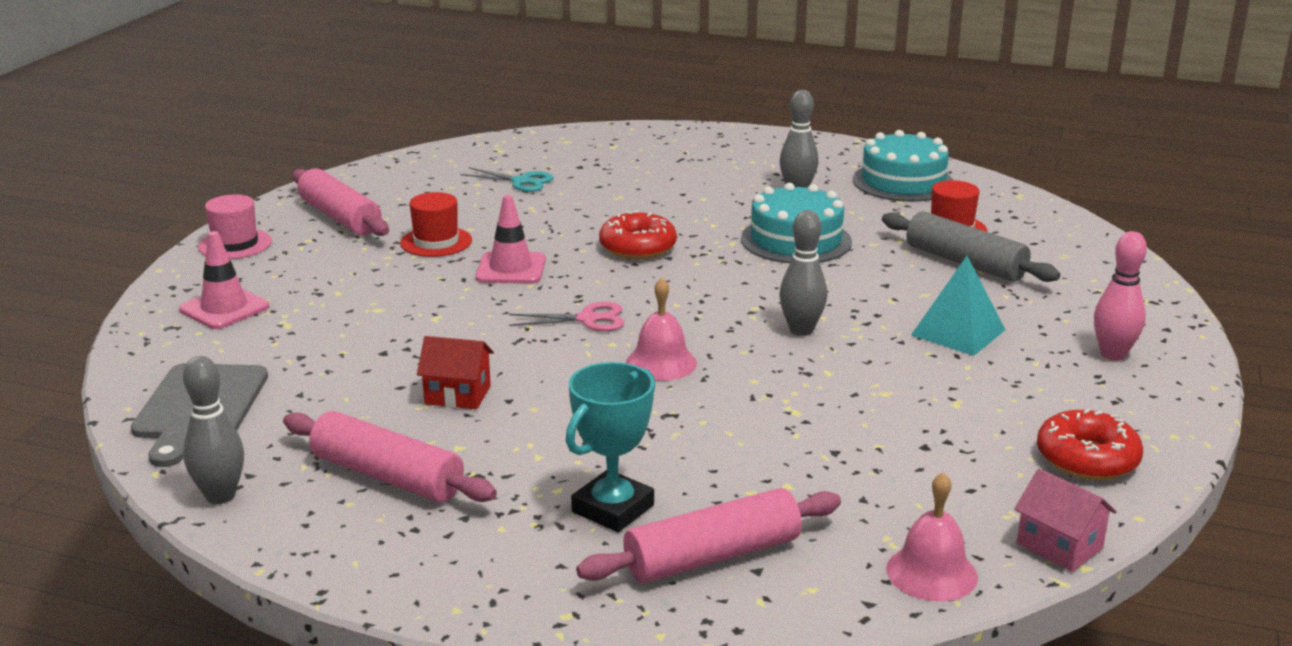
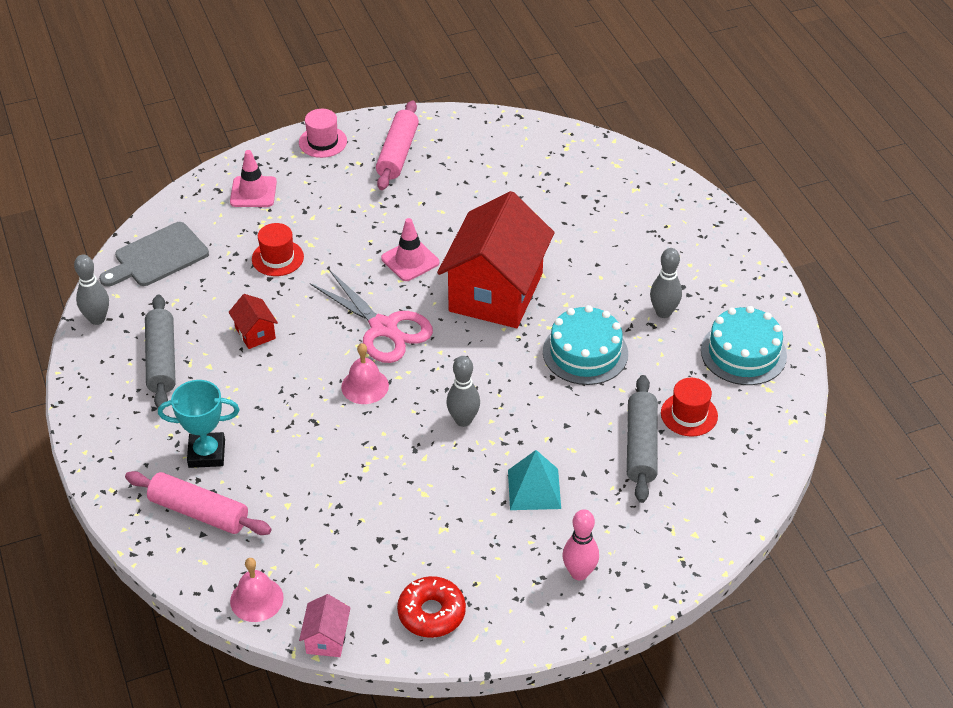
camera: 50 degrees right, 20 degrees up
pink rolling pin [283,411,497,502] -> grey rolling pin [145,294,176,410]
red hat [400,192,472,257] -> red hat moved to [252,223,304,276]
turquoise scissors [461,167,553,192] -> none
pink scissors [509,302,624,331] -> pink scissors [310,270,433,363], size x1.84
red donut [599,211,677,259] -> red house [437,191,555,328]

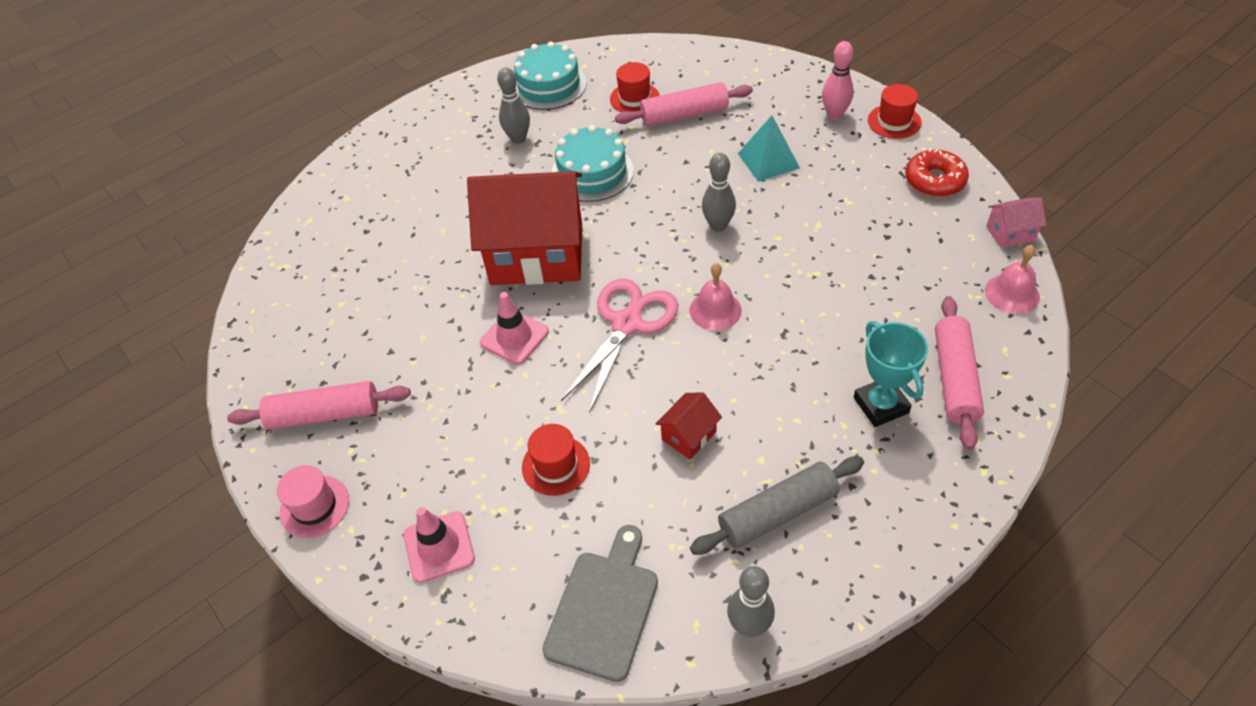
camera: 105 degrees left, 5 degrees up
grey cutting board [99,222,209,287] -> grey cutting board turned 105 degrees counterclockwise [542,525,658,682]
grey rolling pin [627,375,658,503] -> pink rolling pin [615,82,753,127]
none -> red hat [868,84,922,139]

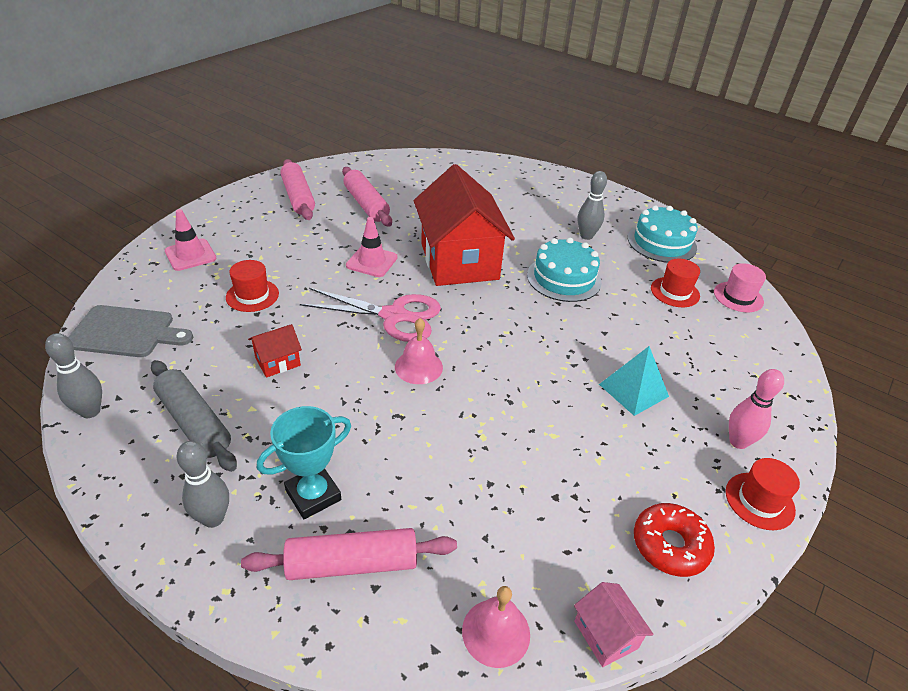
camera: 70 degrees right, 10 degrees down
pink hat [277,465,349,538] -> pink hat moved to [714,263,766,312]
pink rolling pin [615,82,753,127] -> pink rolling pin moved to [342,167,392,227]
red house [655,392,722,459] -> red house turned 60 degrees counterclockwise [248,324,302,378]
grey bowling pin [702,153,736,232] -> grey bowling pin moved to [176,441,229,528]

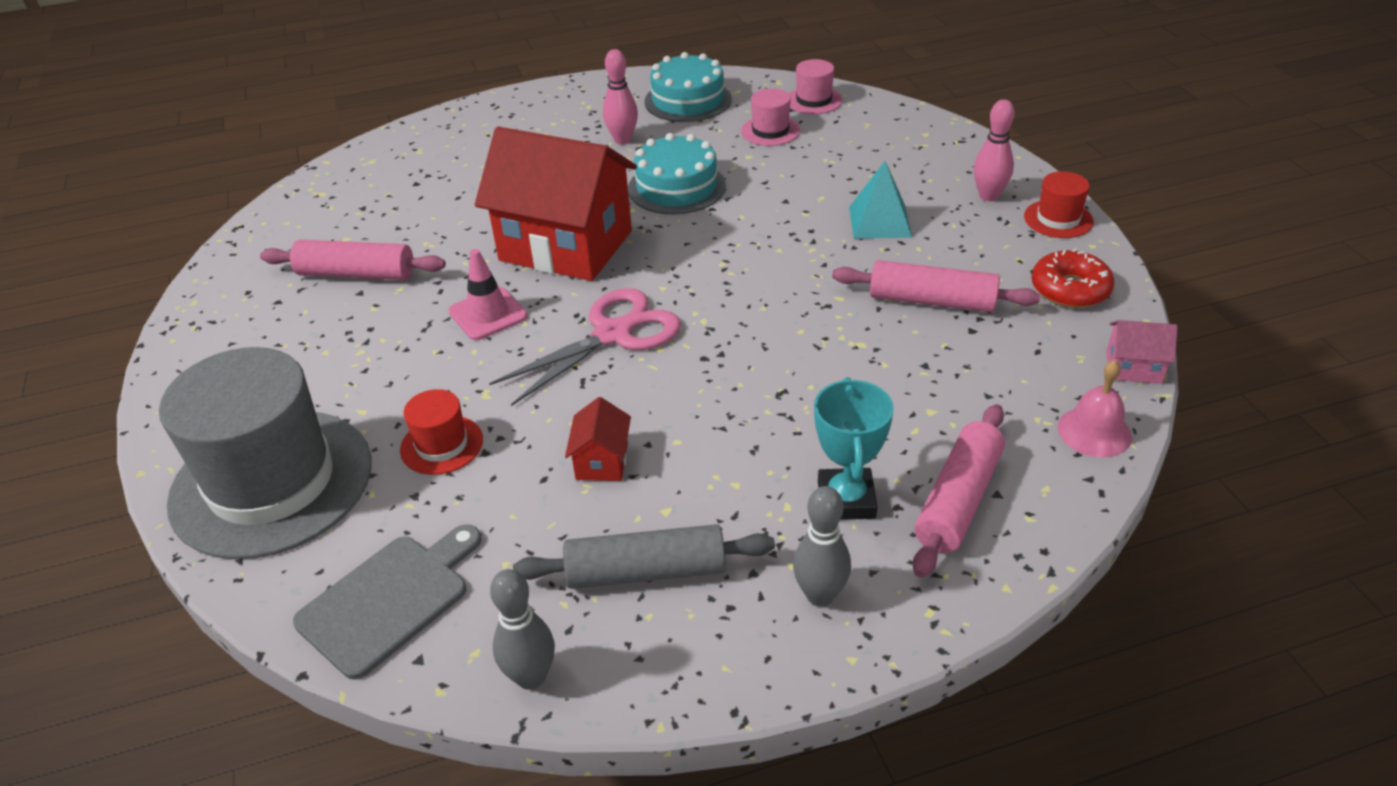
camera: 50 degrees left, 0 degrees up
pink traffic cone [165,209,217,271] -> grey hat [159,347,371,559]
pink rolling pin [280,159,315,220] -> pink rolling pin moved to [832,260,1040,312]
pink bell [395,318,443,384] -> none
grey bowling pin [578,171,607,240] -> pink bowling pin [603,49,638,144]
red hat [651,259,700,307] -> pink hat [741,88,800,146]

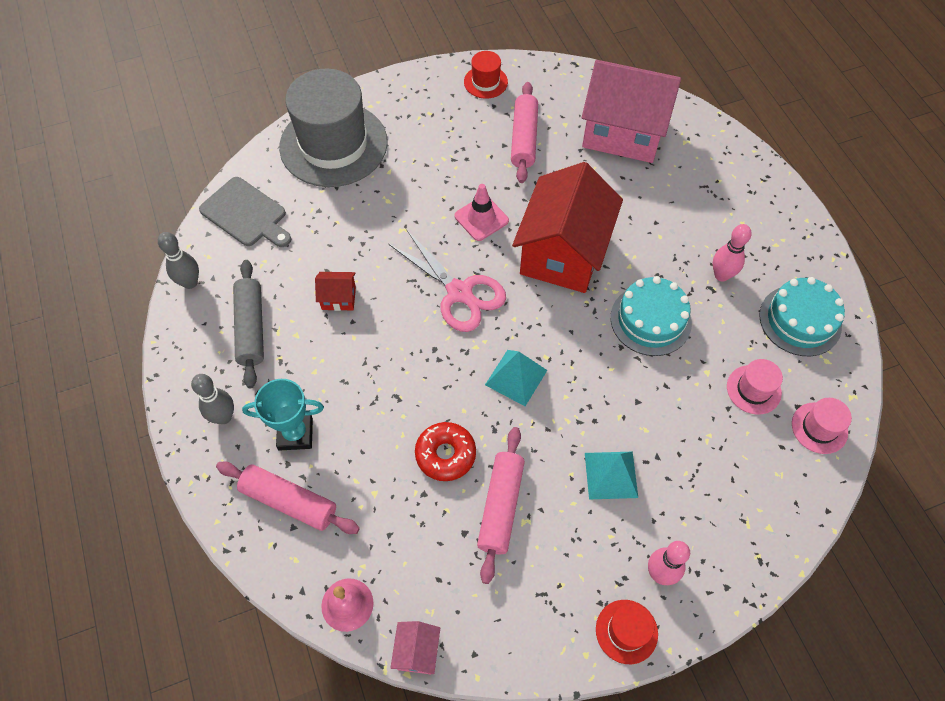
camera: 85 degrees right, 20 degrees up
red hat [400,389,483,475] -> red hat moved to [464,51,508,99]
red donut [1031,249,1115,308] -> red donut moved to [415,422,476,481]
none -> turquoise pyramid [485,350,547,406]
none -> pink house [582,60,681,163]

